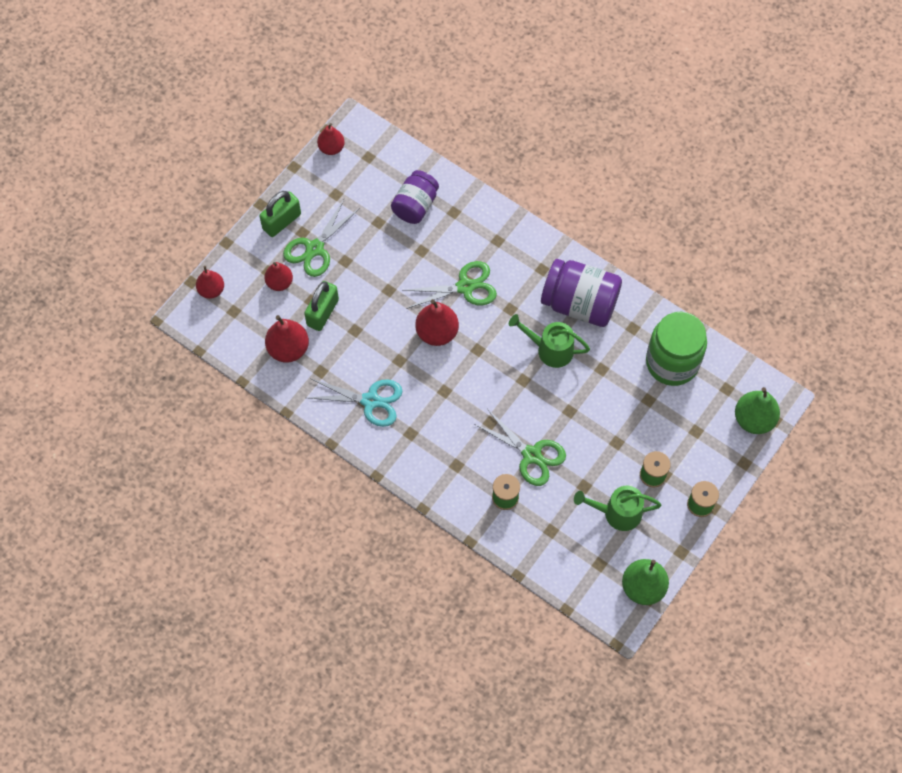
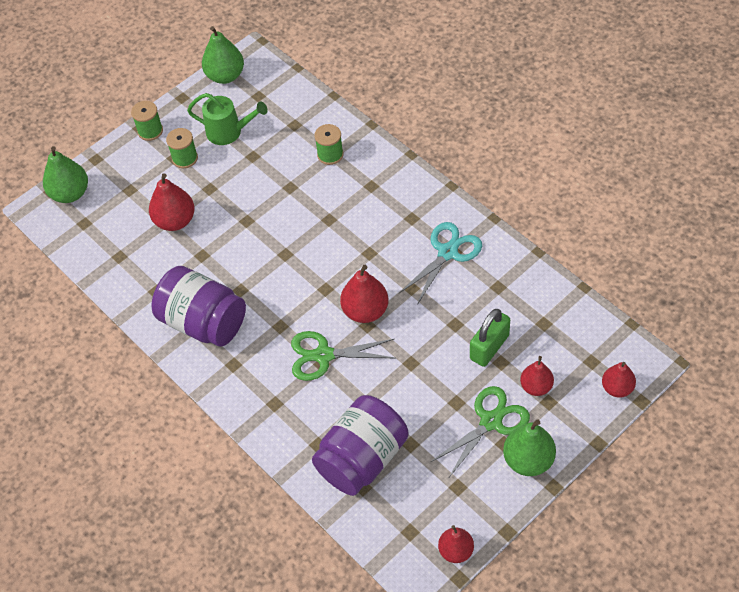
camera: 165 degrees left, 10 degrees down
green padlock [260,191,301,237] -> green pear [503,419,556,476]
red pear [265,315,309,363] -> red pear moved to [149,173,195,231]
turquoise scissors [308,379,402,427] -> turquoise scissors turned 105 degrees clockwise [399,222,482,305]
purple jar [391,170,439,224] -> purple jar [312,395,409,496], size x1.52
green scissors [474,410,566,486] -> none
green watering can [509,314,590,368] -> none
green jar [646,312,707,386] -> none

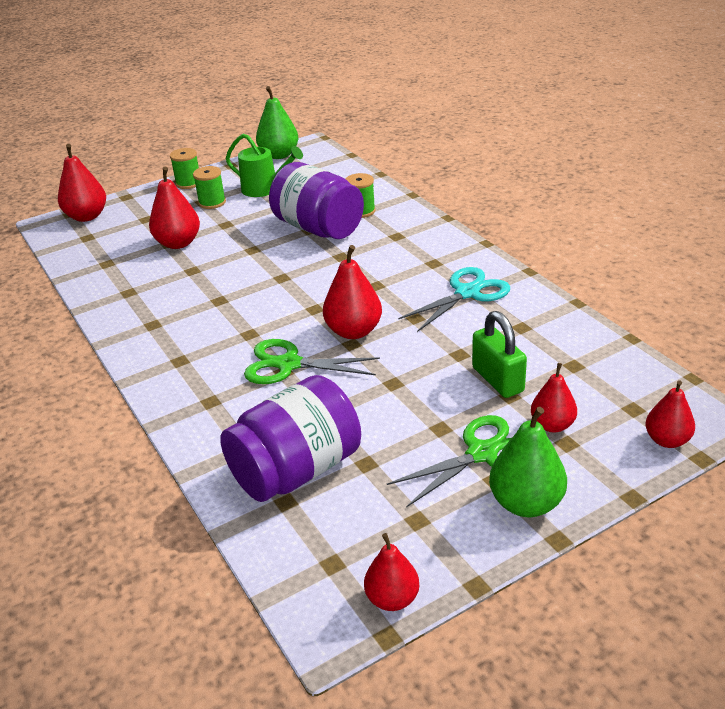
camera: 10 degrees right, 20 degrees down
green pear [43,146,88,203] -> red pear [58,144,106,222]
purple jar [151,266,246,347] -> purple jar moved to [269,162,364,239]
green padlock [470,309,510,367] -> green padlock turned 75 degrees counterclockwise [472,311,527,398]

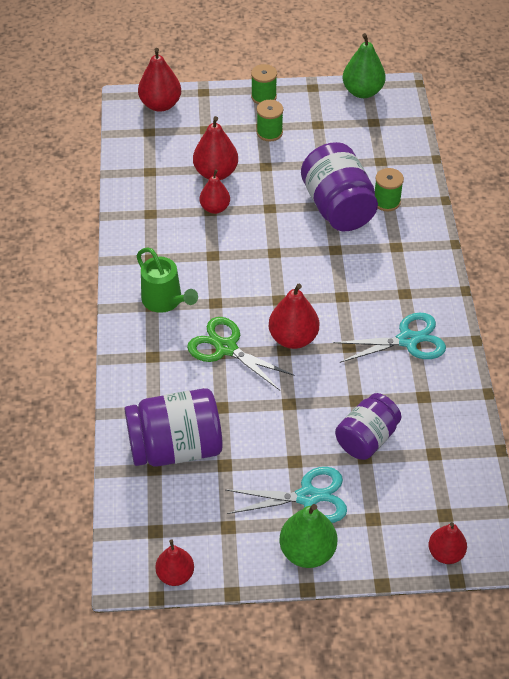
camera: 25 degrees right, 15 degrees up
green watering can [226,133,303,197] -> green watering can moved to [137,247,198,313]
green scissors [387,415,511,508] -> turquoise scissors [226,467,347,523]
green padlock [472,311,527,398] -> purple jar [335,393,401,460]
red pear [531,363,577,432] -> red pear moved to [200,169,230,214]

